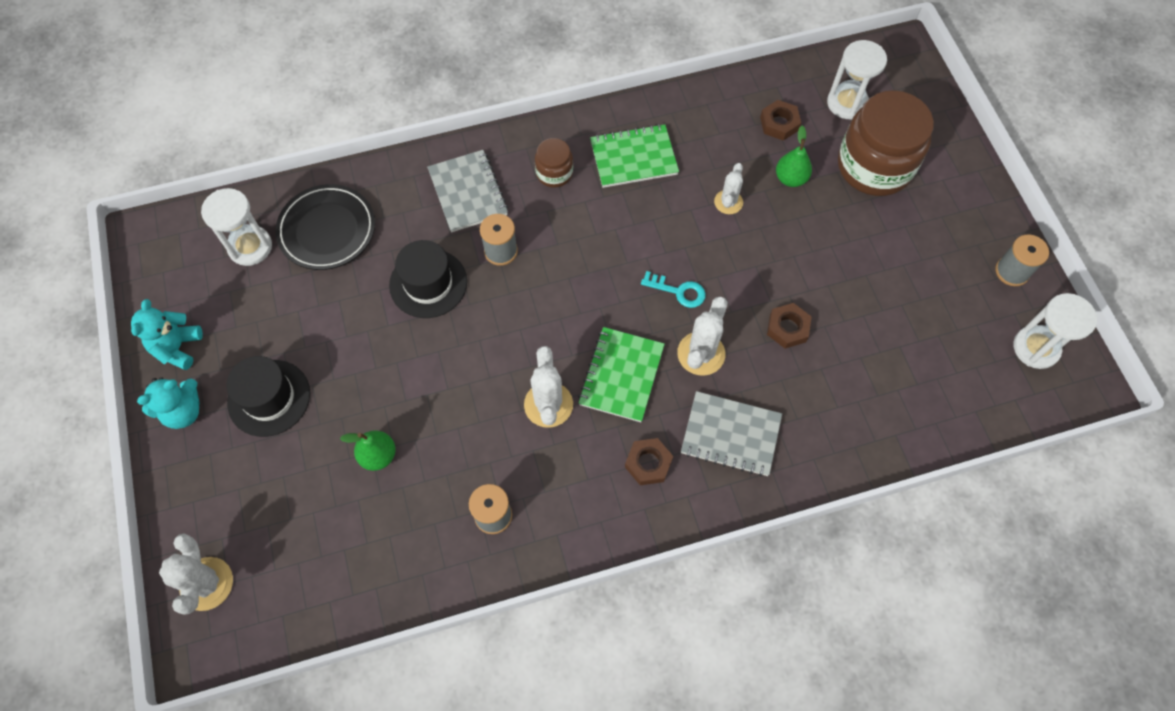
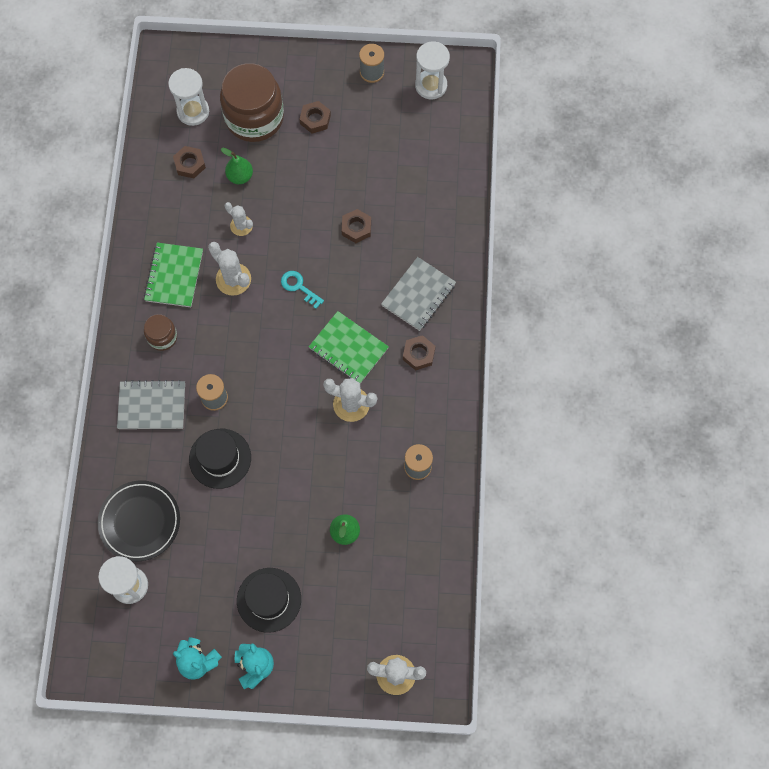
camera: 70 degrees left, 5 degrees up
turquoise key [641,271,706,308] -> turquoise key turned 90 degrees counterclockwise [281,271,324,309]
white cactus [677,296,727,376] -> white cactus moved to [208,242,251,296]
none -> brown nut [299,101,331,134]

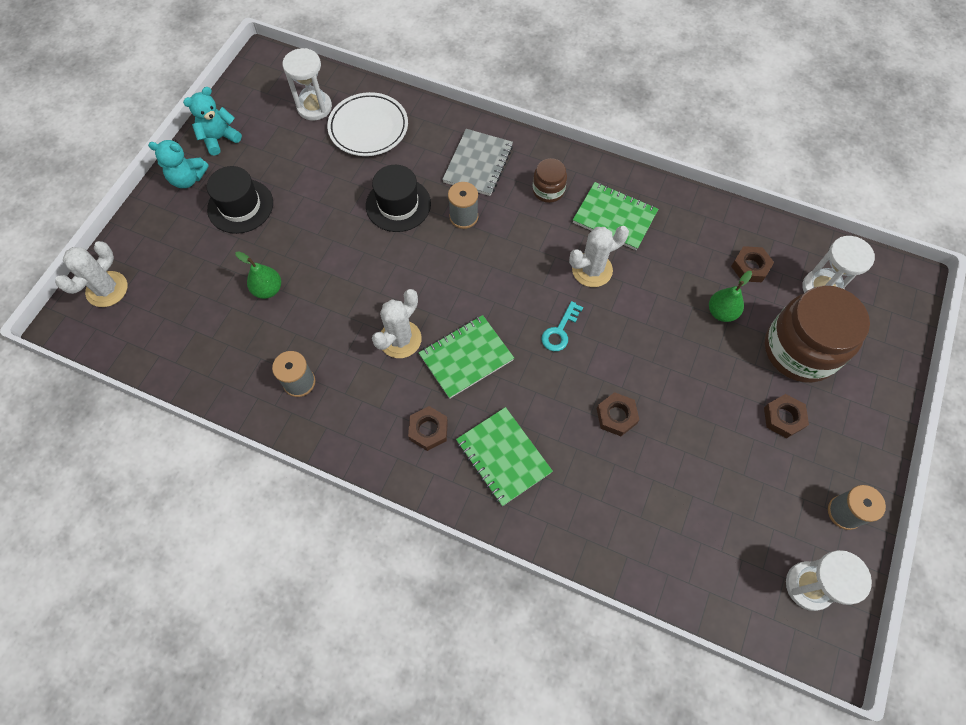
camera: 110 degrees right, 5 degrees down
black plate [98,480,180,562] -> white plate [327,92,408,156]
white cactus [225,202,253,236] -> none
turquoise key [281,271,324,309] -> turquoise key turned 150 degrees clockwise [541,301,583,351]
grey notebook [381,257,456,331] -> green notebook [456,407,553,506]

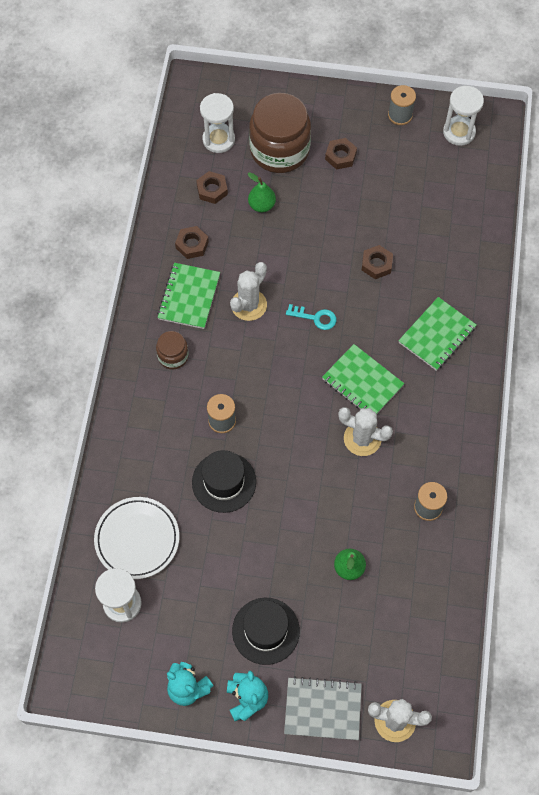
camera: 105 degrees left, 0 degrees up
brown nut [408,406,448,451] -> brown nut moved to [175,226,209,259]
grey notebook [442,129,513,196] -> grey notebook moved to [284,676,362,740]
white cactus [569,226,629,287] -> white cactus turned 75 degrees clockwise [230,262,267,321]

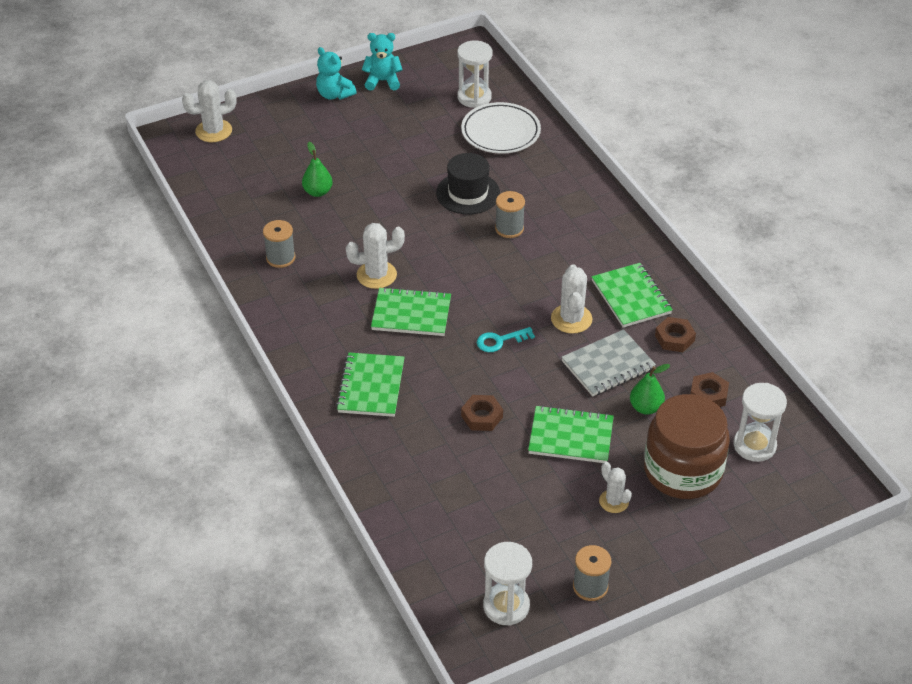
camera: 145 degrees right, 20 degrees down
brown jar [156,331,189,370] -> none
black hat [232,598,300,665] -> none
grey notebook [284,676,362,740] -> grey notebook moved to [561,329,656,396]
brown nut [325,138,357,170] -> white cactus [599,462,632,513]
none -> green notebook [528,405,614,463]

